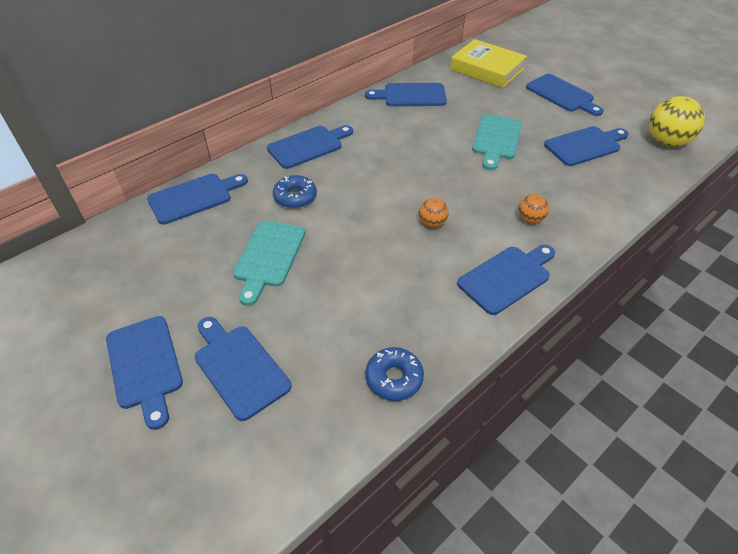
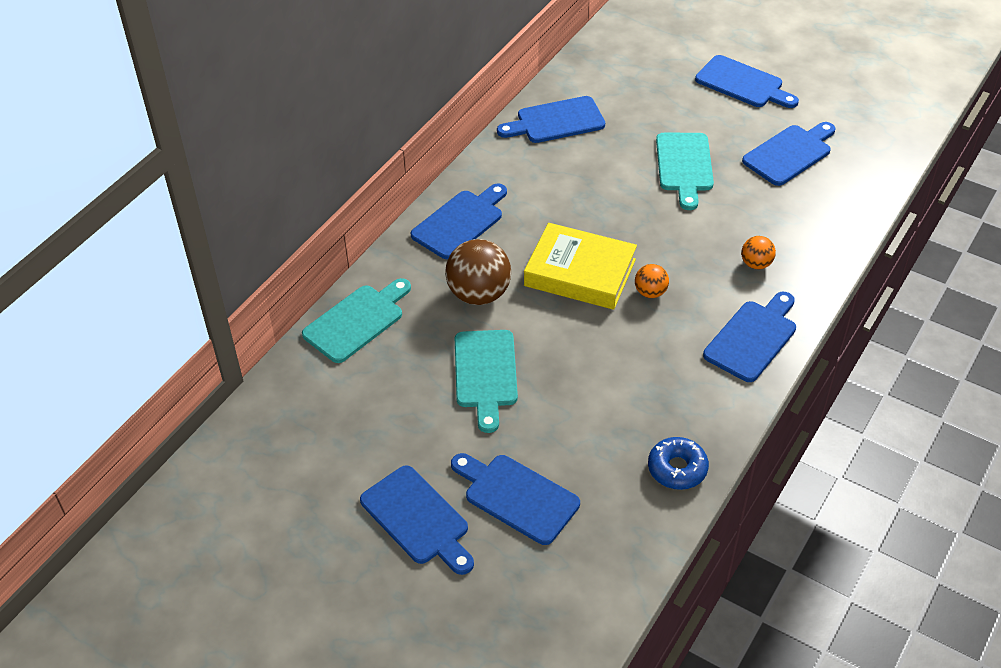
camera: 15 degrees left, 0 degrees up
blue cutting board [147,174,248,225] -> turquoise cutting board [302,278,411,363]
blue donut [273,175,317,209] -> brown ball [445,239,511,305]
yellow book [450,39,527,88] -> yellow book moved to [524,223,637,310]
yellow ball [649,96,705,147] -> none

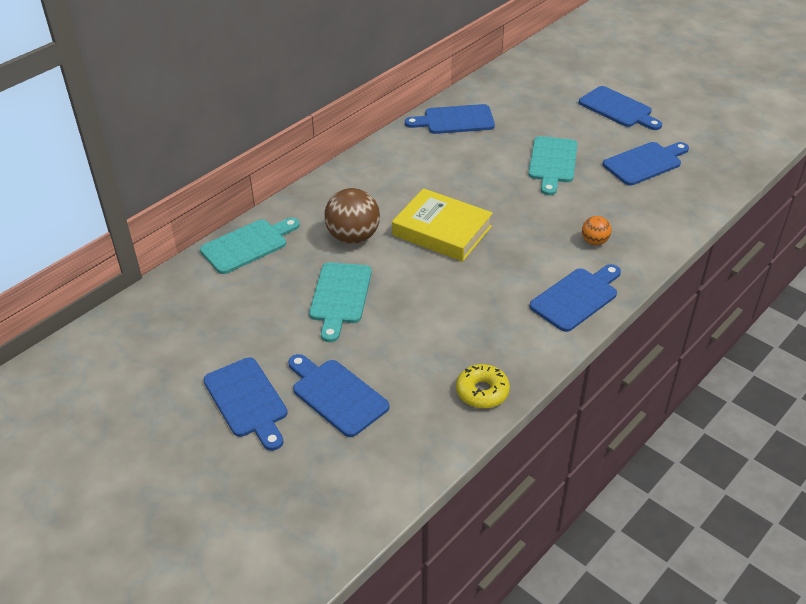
camera: 10 degrees right, 5 degrees down
blue cutting board [411,183,507,259] -> none
orange ball [635,264,669,298] -> none
blue donut [648,437,709,490] -> yellow donut [456,364,510,409]

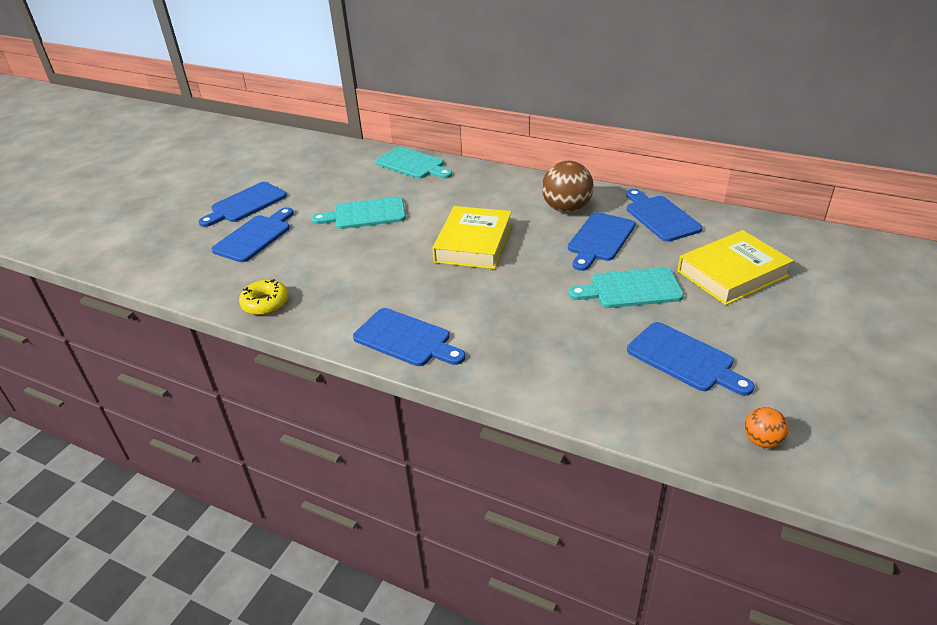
camera: 75 degrees right, 5 degrees down
brown ball [324,188,380,244] -> brown ball moved to [542,161,593,213]
blue cutting board [579,86,662,130] -> blue cutting board moved to [568,212,635,271]
orange ball [582,216,611,245] -> orange ball moved to [745,407,788,448]
none -> yellow book [678,230,794,305]

